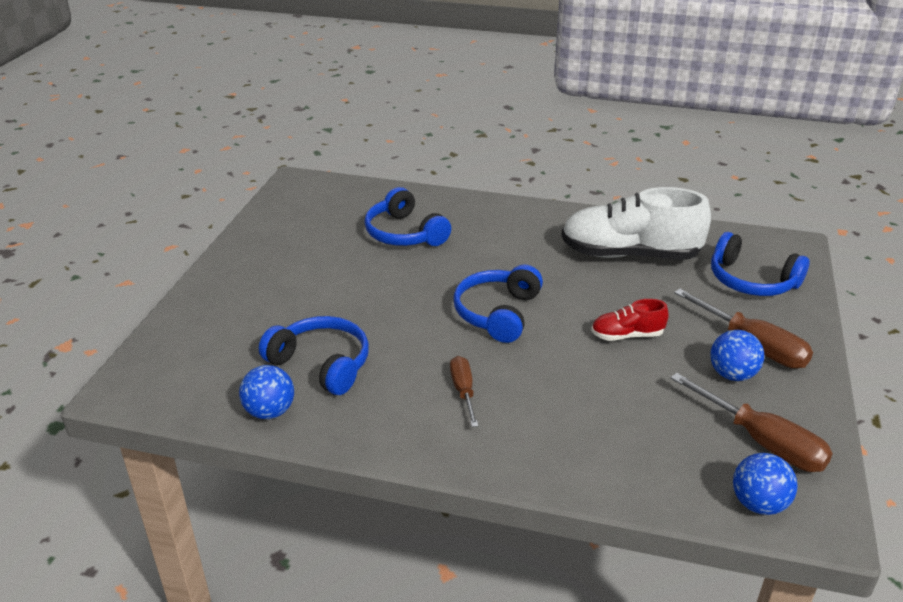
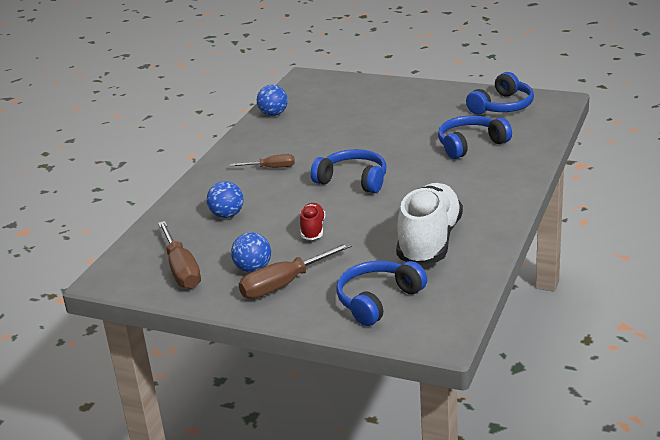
camera: 100 degrees right, 5 degrees down
blue headphones [259,316,369,395] -> blue headphones moved to [466,72,534,115]
brown screwdriver [671,373,833,472] -> brown screwdriver turned 75 degrees counterclockwise [158,221,201,289]
blue ball [733,453,798,515] -> blue ball moved to [207,181,244,218]

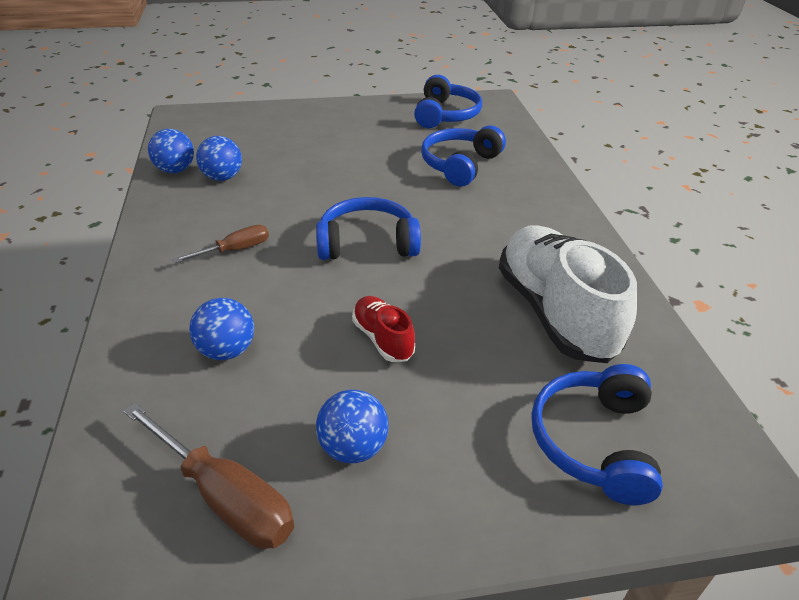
camera: 35 degrees left, 10 degrees up
brown screwdriver [239,242,352,299] -> none
none -> blue ball [196,136,242,181]

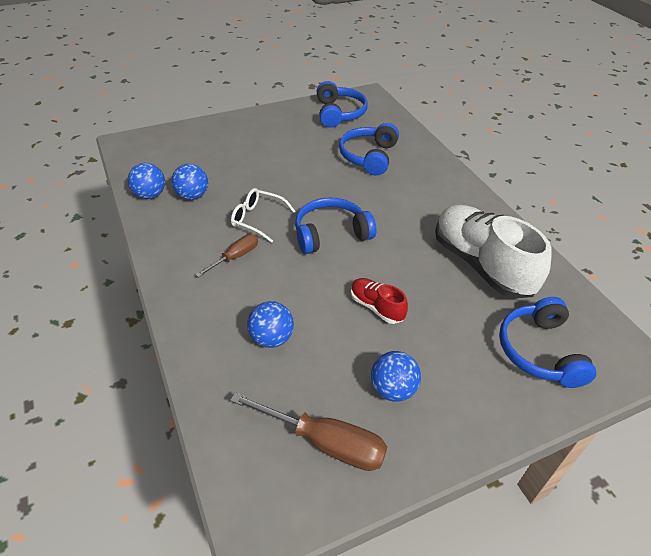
camera: 15 degrees left, 5 degrees up
none -> white glasses [231,188,296,243]

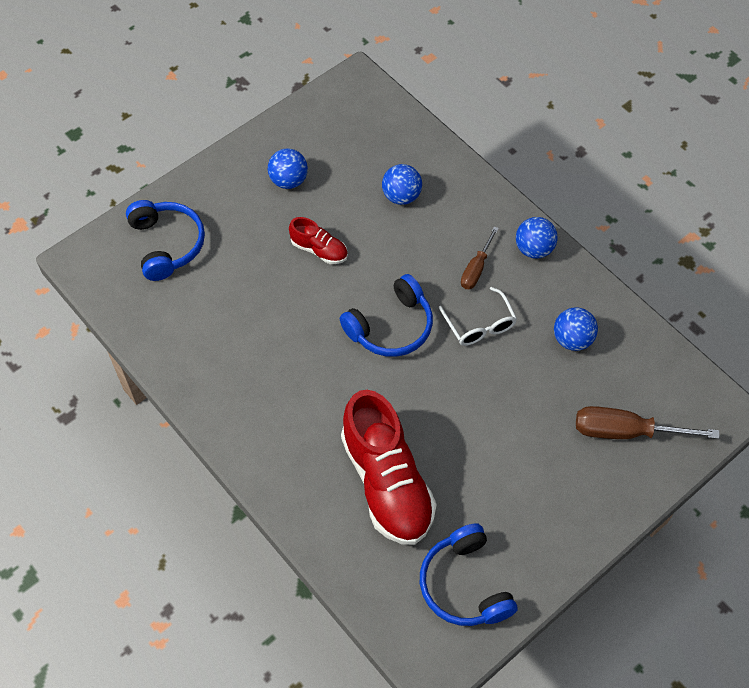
camera: 165 degrees right, 15 degrees up
blue ball [128,163,165,199] -> blue ball moved to [516,217,558,259]
brown screwdriver [230,392,387,471] -> brown screwdriver moved to [576,406,720,439]
white glasses [231,188,296,243] -> white glasses turned 60 degrees clockwise [439,287,517,346]
blue headphones [339,123,399,176] -> red shoe [341,390,437,545]
white shoe [435,205,552,298] -> none

